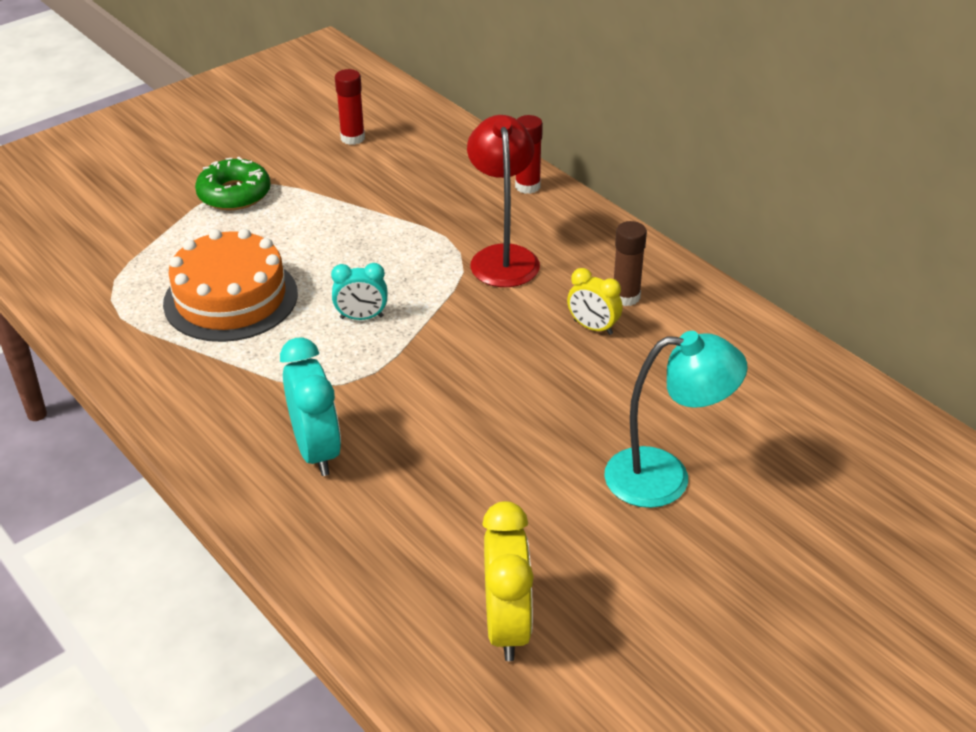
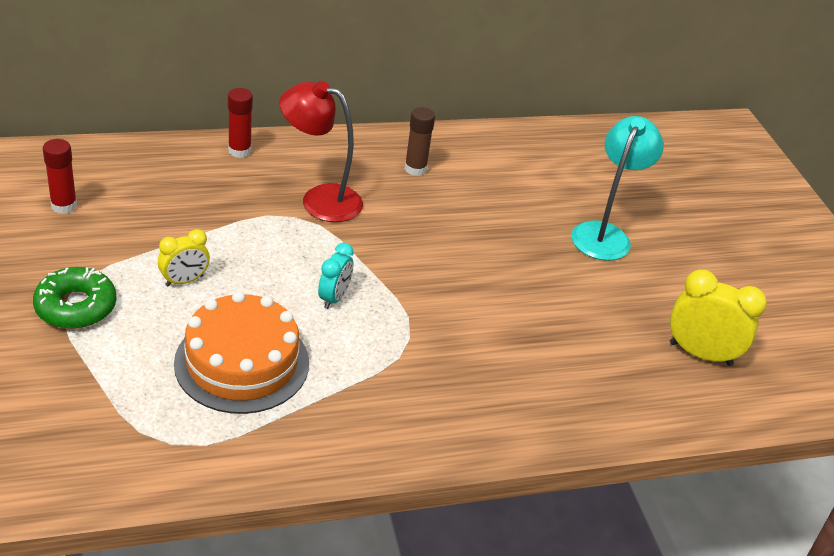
camera: 70 degrees left, 0 degrees up
turquoise clock [280,337,341,476] -> none
yellow clock [567,268,623,335] -> yellow clock moved to [158,229,210,286]

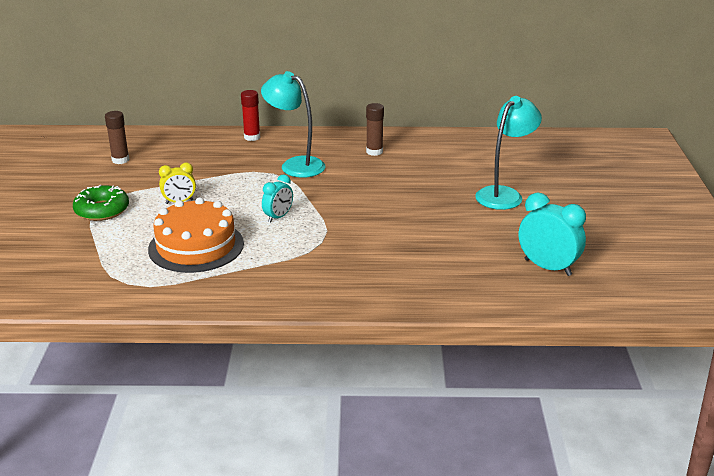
camera: 20 degrees right, 10 degrees down
red glue stick [43,139,77,214] -> brown glue stick [105,111,129,164]
red lamp [279,81,363,222] -> turquoise lamp [261,71,325,178]
yellow clock [670,269,767,366] -> turquoise clock [519,193,586,276]

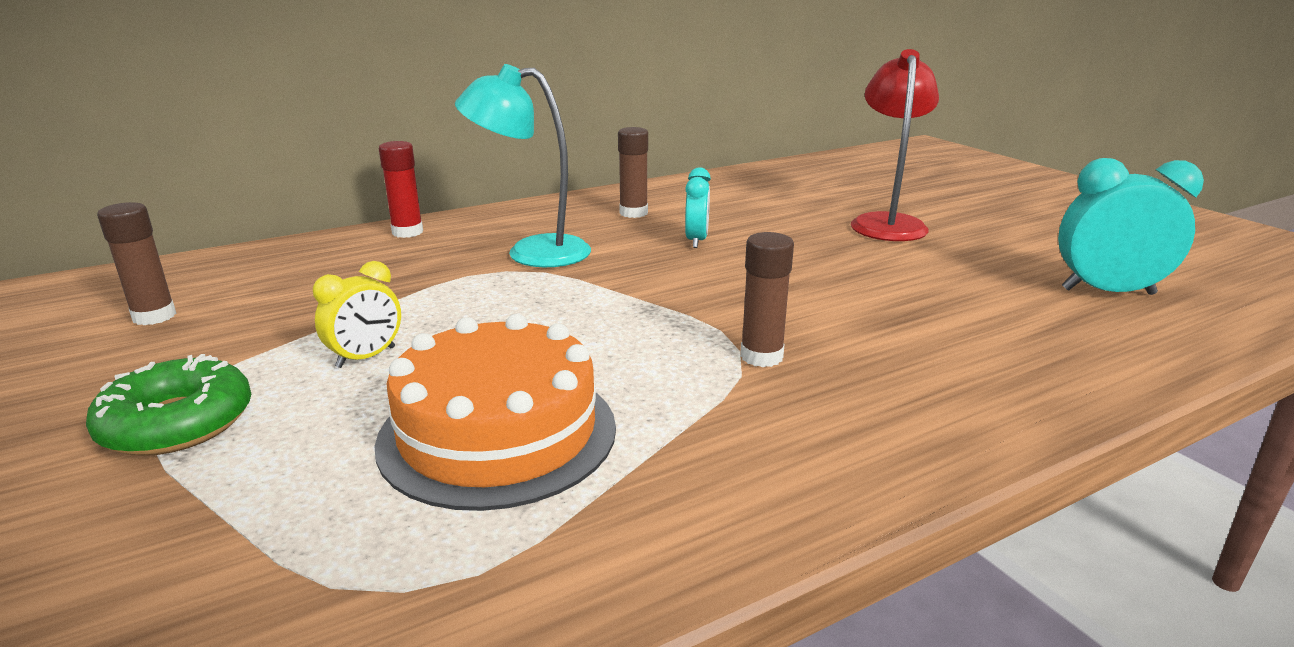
camera: 30 degrees left, 5 degrees down
turquoise clock [262,174,293,222] -> turquoise clock moved to [685,167,711,248]
turquoise lamp [475,96,542,210] -> red lamp [851,49,939,241]
none -> brown glue stick [740,232,794,367]

